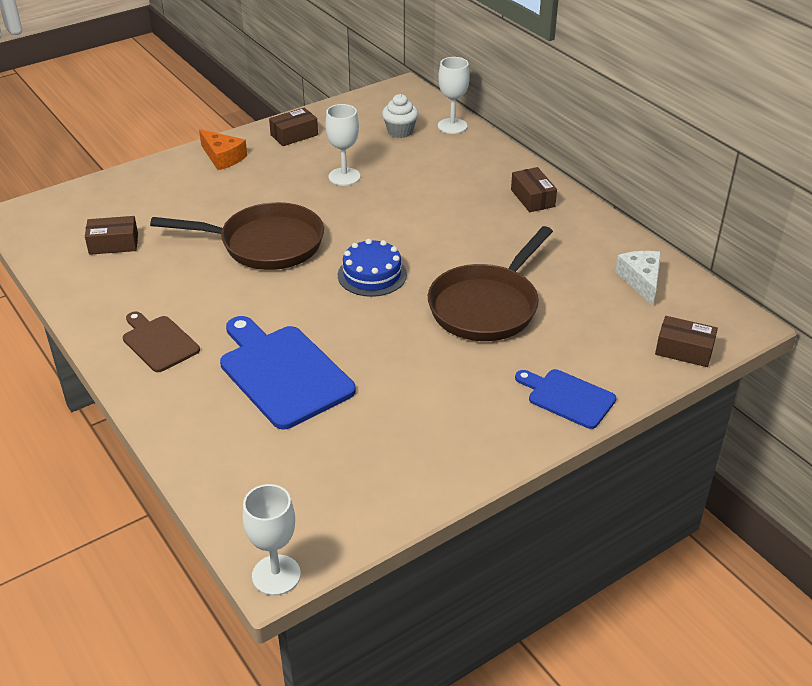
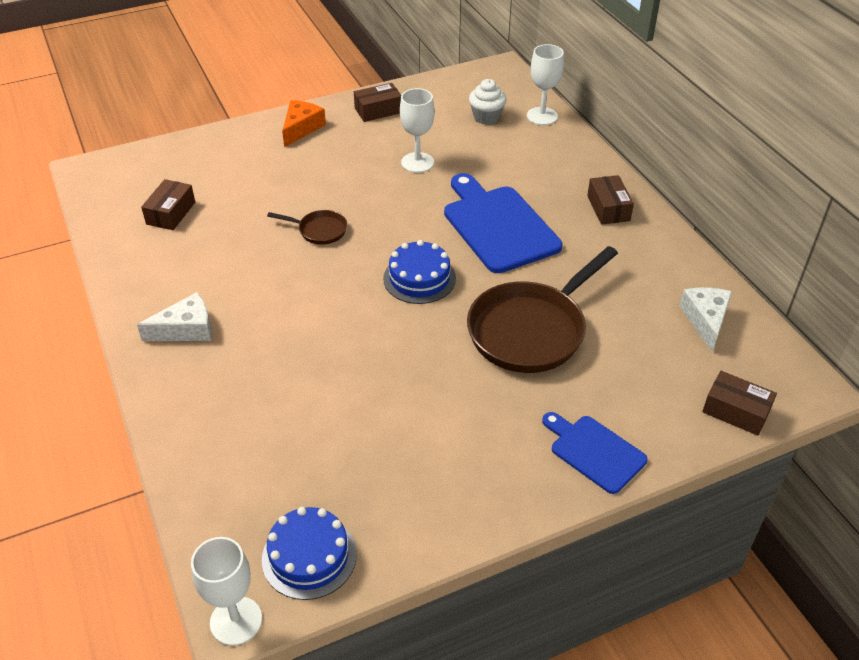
camera: 10 degrees right, 5 degrees up
brown box [85,216,138,255] -> brown box turned 75 degrees counterclockwise [141,179,195,230]
brown cutting board [123,311,200,372] -> white cheese [137,292,212,341]
brown pan [150,202,324,270] -> brown pan [267,210,347,245], size x0.46
orange cheese [199,129,247,170] -> orange cheese turned 120 degrees counterclockwise [282,100,326,147]
blue cutting board [220,316,356,429] -> blue cutting board moved to [444,173,563,273]
none -> blue cake [262,507,357,600]

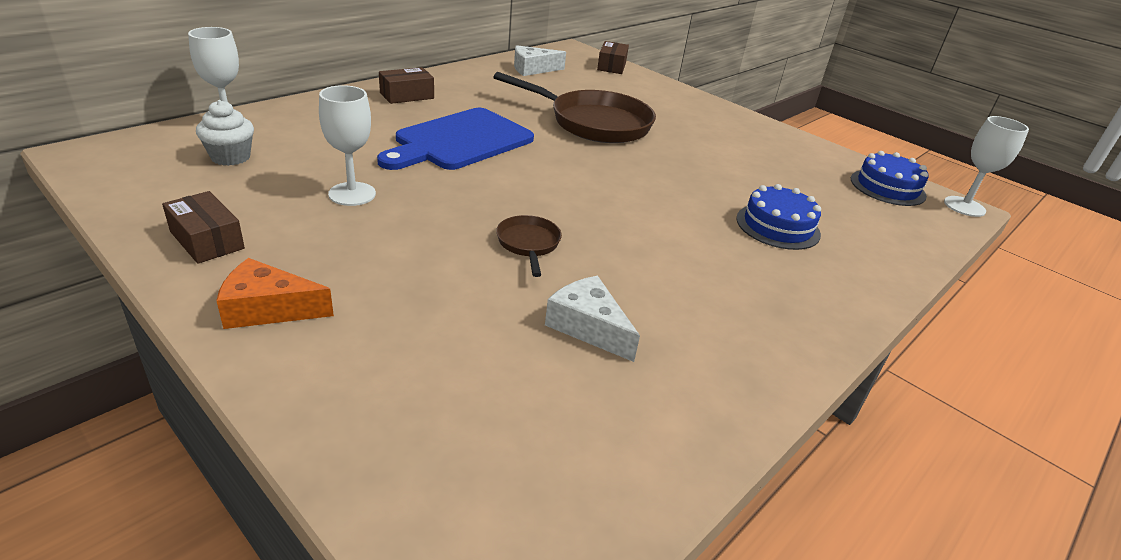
camera: 115 degrees left, 10 degrees down
white cheese [137,292,212,341] -> white cheese moved to [545,276,640,362]
brown box [141,179,195,230] -> none
blue cake [383,240,456,304] -> blue cake moved to [736,184,821,250]
blue cutting board [542,412,648,494] -> none

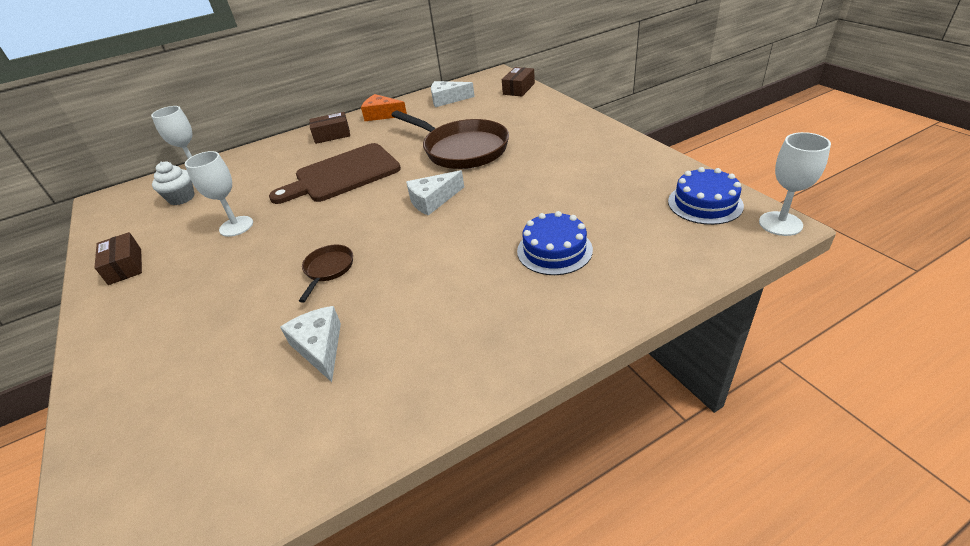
camera: 25 degrees right, 5 degrees up
orange cheese [216,258,334,329] -> orange cheese moved to [361,94,407,121]
blue cutting board [377,108,534,170] -> brown cutting board [269,143,401,204]
none -> white cheese [406,170,464,215]

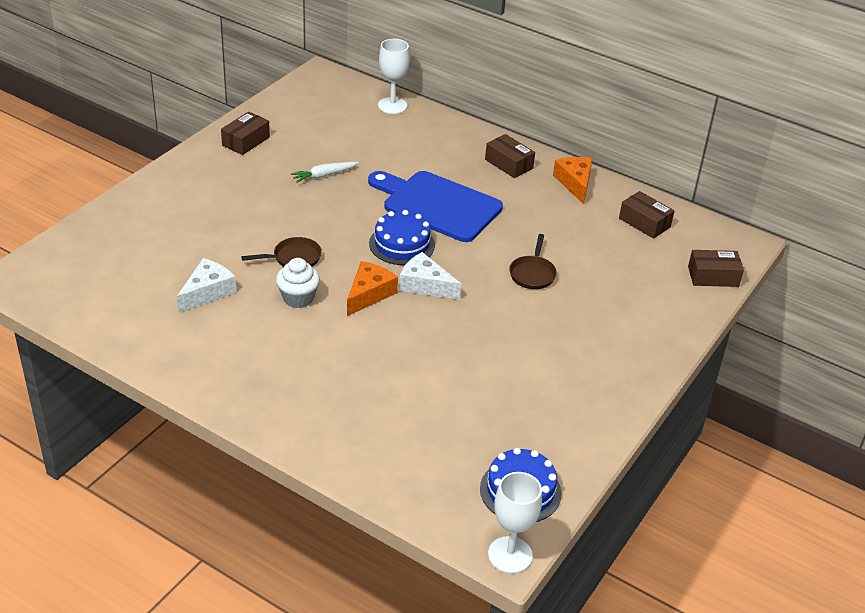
camera: 55 degrees right, 0 degrees up
white cupcake [152,161,195,205] -> white cupcake moved to [276,258,320,308]
white goblet [185,151,253,237] -> white carrot [291,162,359,183]
brown cutting board [269,143,401,204] -> blue cutting board [368,171,503,242]
brown pan [391,111,509,169] -> brown pan [509,234,557,289], size x0.46
white cheese [431,81,475,107] -> brown box [619,191,674,239]
blue cake [517,211,593,275] -> blue cake moved to [369,210,435,265]
none -> orange cheese [347,261,398,316]

